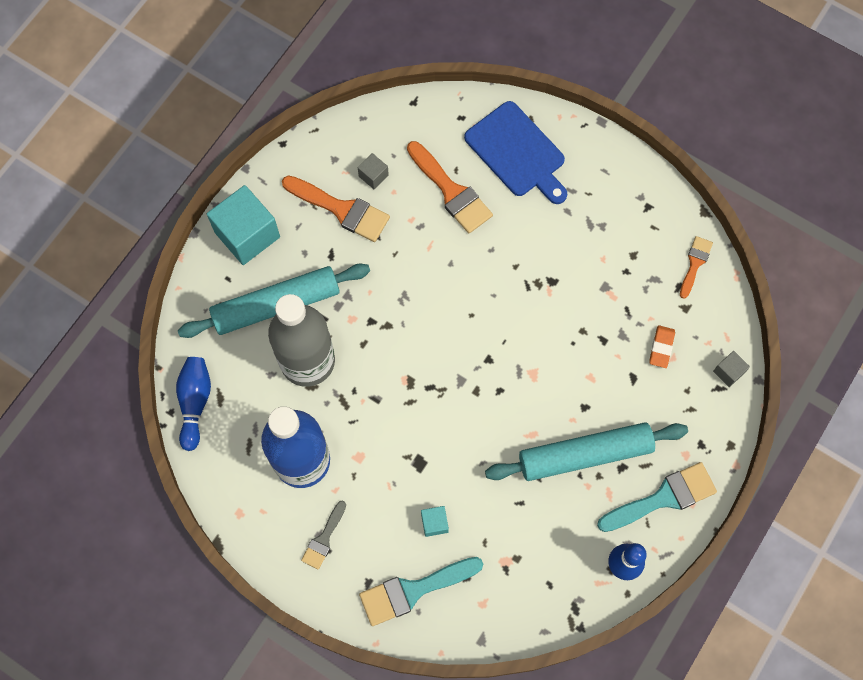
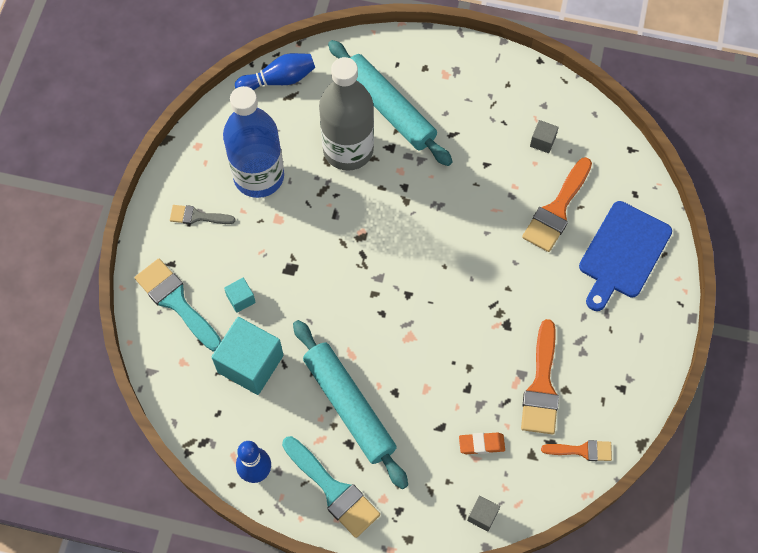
camera: 70 degrees right, 5 degrees down
turquoise cube [207,185,280,265] -> turquoise cube moved to [212,317,284,395]
orange brush [282,175,390,242] -> orange brush moved to [521,319,559,434]

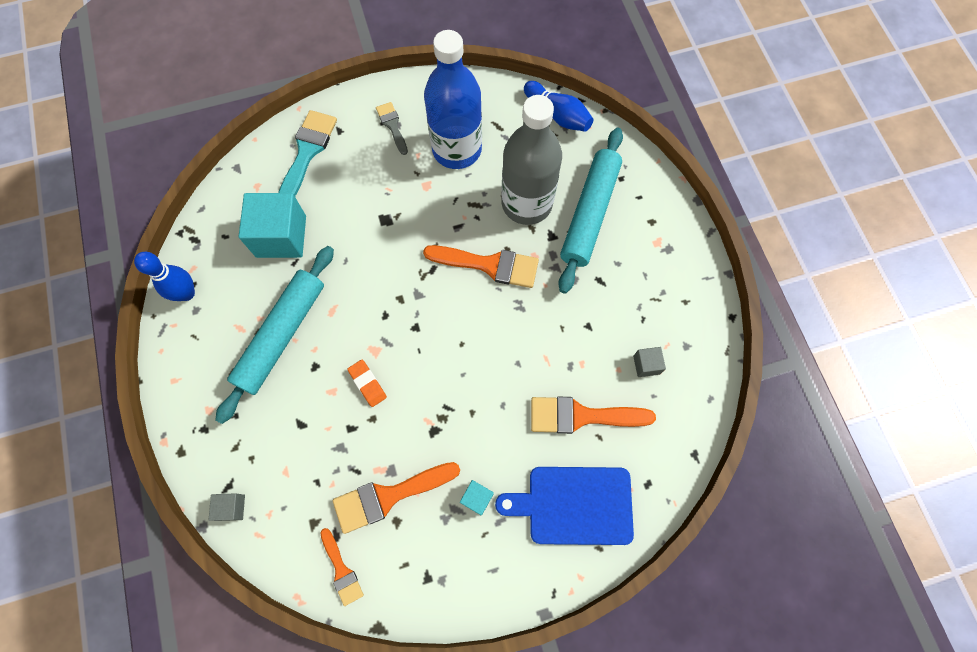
camera: 60 degrees right, 5 degrees up
turquoise cube [224,278,256,313] -> turquoise cube moved to [460,480,494,516]
turquoise brush [282,436,380,538] -> none
orange eraser [459,432,505,454] -> orange eraser moved to [347,360,387,407]
none -> orange brush [423,245,539,288]

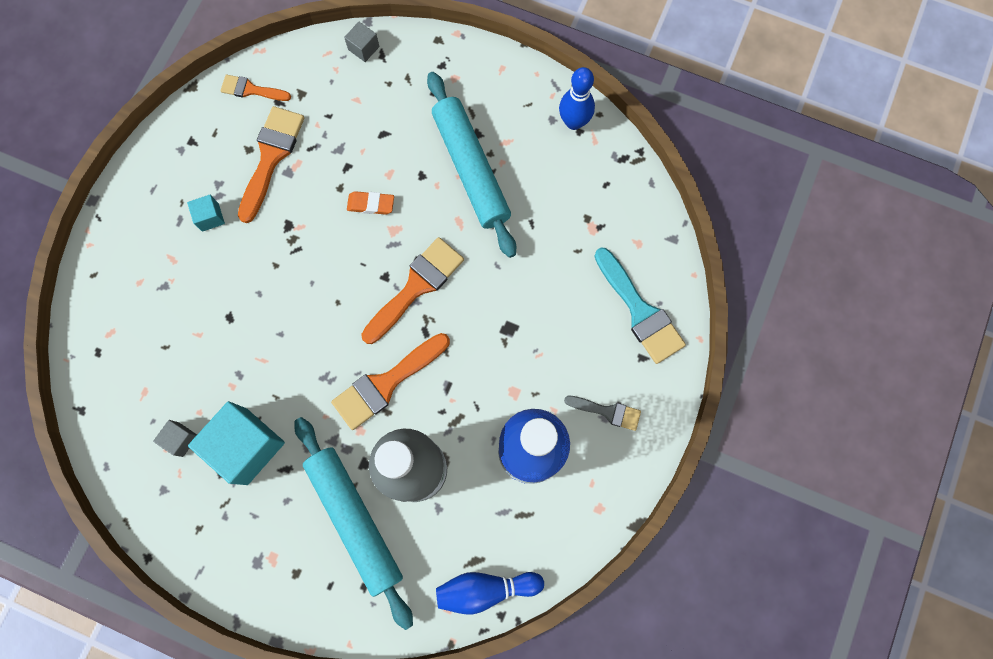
camera: 130 degrees right, 5 degrees up
turquoise cube [239,193,306,258] -> turquoise cube moved to [188,401,285,485]
blue cutting board [495,467,634,545] -> none
orange brush [531,397,656,434] -> orange brush moved to [361,237,464,344]

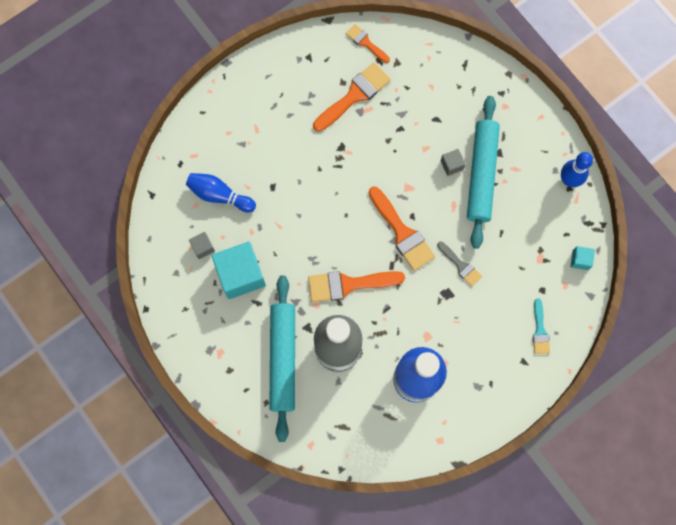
camera: 30 degrees right, 0 degrees up
turquoise cube [187,195,225,232] -> turquoise cube moved to [571,246,595,270]
grey cube [344,22,380,62] -> grey cube moved to [441,149,466,176]
orange eraser [347,191,394,215] -> none
orange brush [361,237,464,344] -> orange brush turned 75 degrees clockwise [369,186,435,271]
blue bowling pin [436,572,544,615] -> blue bowling pin moved to [186,173,256,212]
grey brush [564,396,641,431] -> grey brush moved to [437,241,482,287]
turquoise brush [594,247,686,364] -> turquoise brush [533,298,550,354], size x0.58

